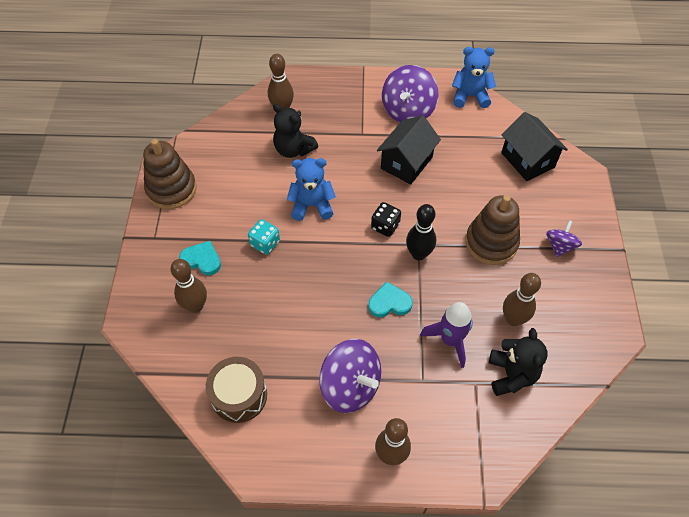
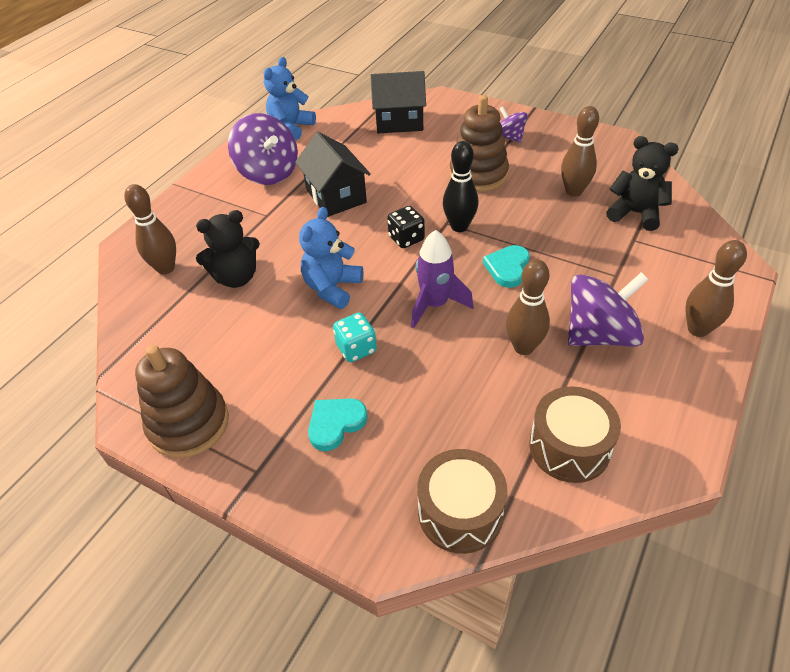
camera: 60 degrees left, 10 degrees down
brown bowling pin [171,259,207,313] -> brown bowling pin moved to [506,259,550,355]
purple rocket [420,302,473,368] -> purple rocket moved to [411,230,473,328]
none -> brown drum [417,449,508,554]

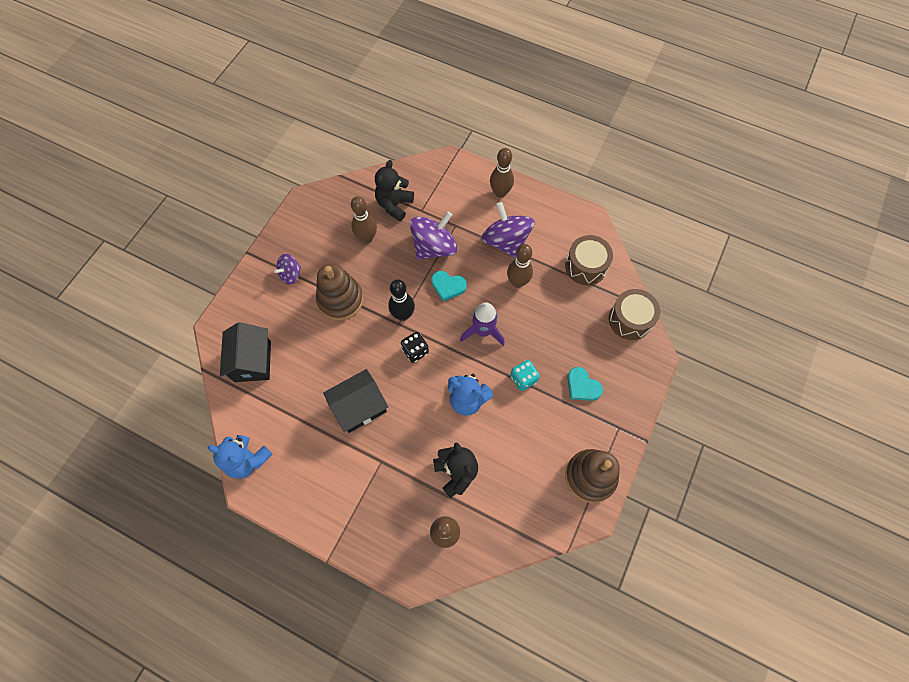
camera: 95 degrees left, 20 degrees up
purple spinning top [228,113,298,185] -> purple spinning top moved to [410,211,457,260]

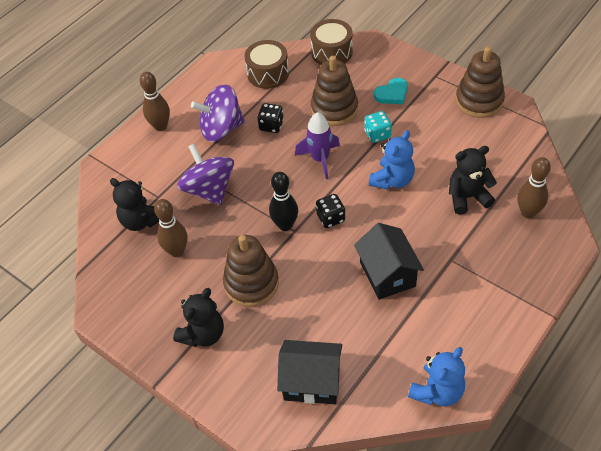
camera: 75 degrees left, 15 degrees down
purple spinning top [274,254,301,285] -> black teddy bear [173,288,224,347]
turquoise heart [431,271,467,301] -> none
brown bowling pin [507,244,533,288] -> black dice [257,103,284,133]
none -> brown stacking toy [311,56,358,126]

